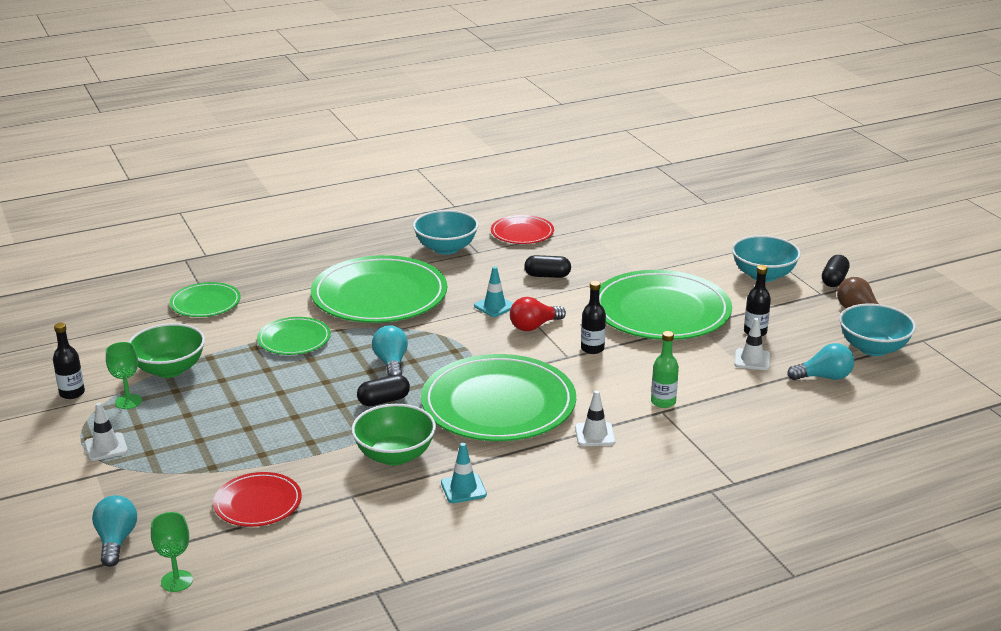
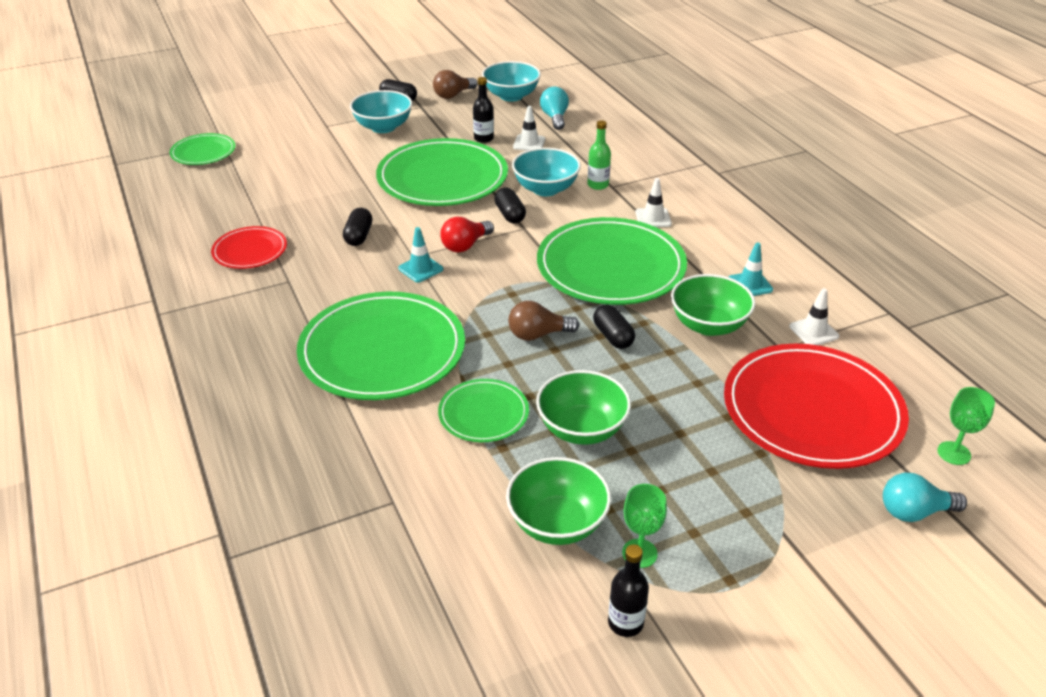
camera: 90 degrees left, 10 degrees up
white traffic cone [84,402,128,461] -> white traffic cone moved to [789,288,839,345]
green plate [170,282,241,317] -> green plate moved to [170,133,236,165]
red plate [213,472,302,527] -> red plate [724,344,909,469], size x1.97
turquoise light bulb [372,325,408,376] -> brown light bulb [508,301,579,341]
turquoise bowl [413,210,478,255] -> turquoise bowl moved to [512,148,581,196]
red light bulb [510,297,566,331] -> red light bulb turned 75 degrees clockwise [440,217,494,253]
black bottle [581,281,606,354] -> black capsule [494,188,526,223]
none -> green bowl [536,370,631,445]

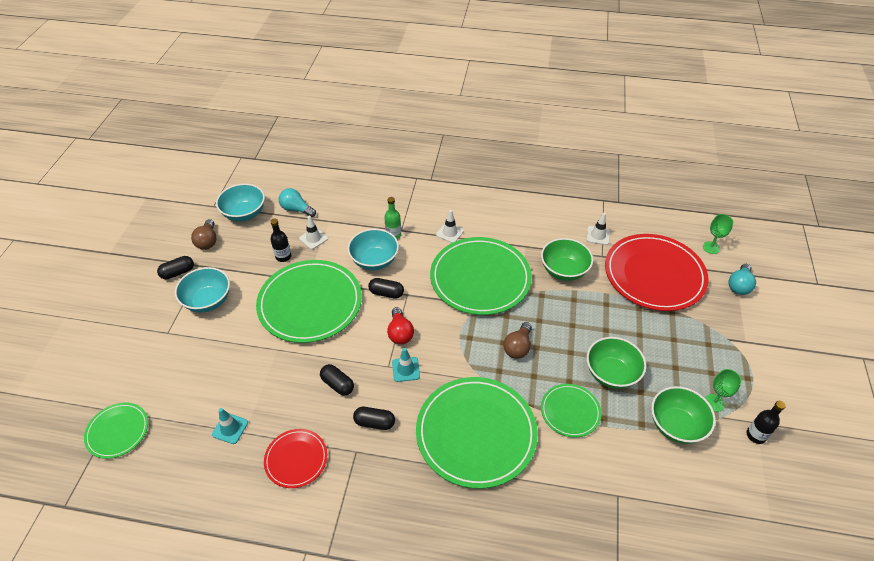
camera: 55 degrees left, 10 degrees up
black capsule [593,304,635,349] -> black capsule moved to [353,407,395,430]
turquoise traffic cone [729,242,773,296] -> turquoise traffic cone moved to [212,408,248,444]

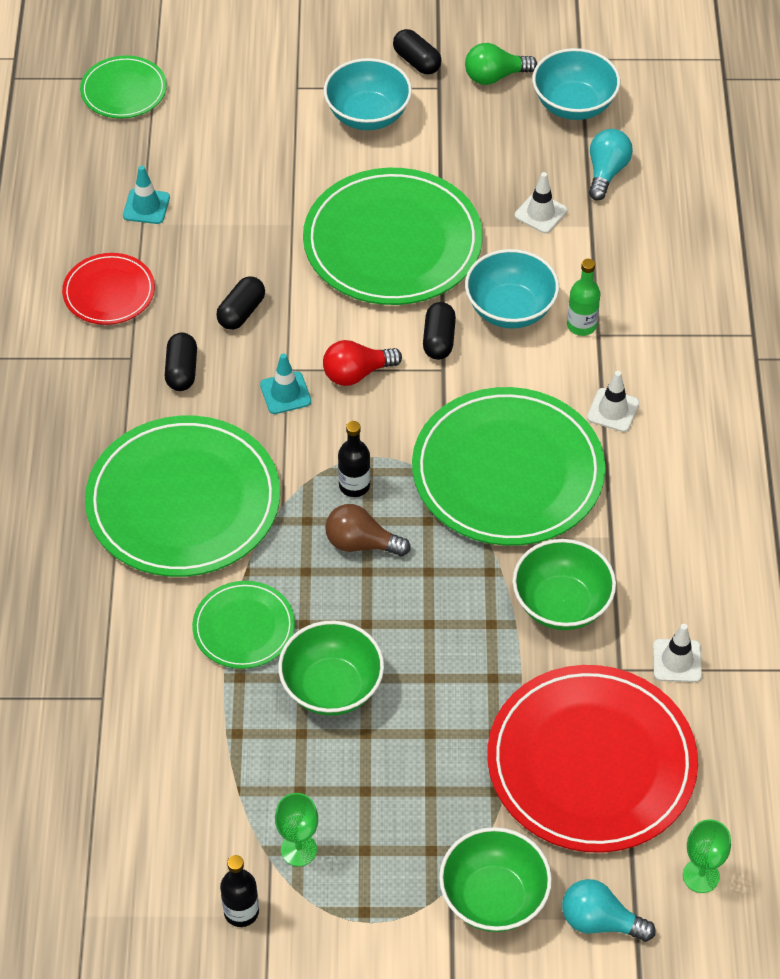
camera: 80 degrees right, 5 degrees up
brown light bulb [191,219,216,250] -> green light bulb [465,43,537,85]
black bottle [270,218,291,262] -> black bottle moved to [338,421,371,497]
green bowl [651,386,716,444] -> green bowl moved to [439,827,552,932]

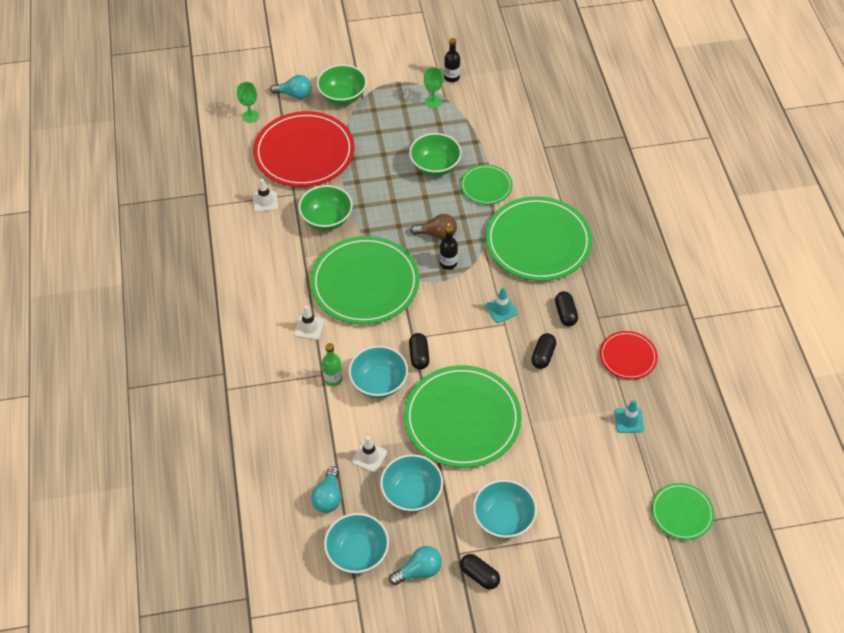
camera: 170 degrees right, 0 degrees up
red light bulb [323,340,402,386] -> none
green light bulb [465,43,537,85] -> turquoise light bulb [389,546,442,585]
none -> turquoise bowl [380,454,443,512]

